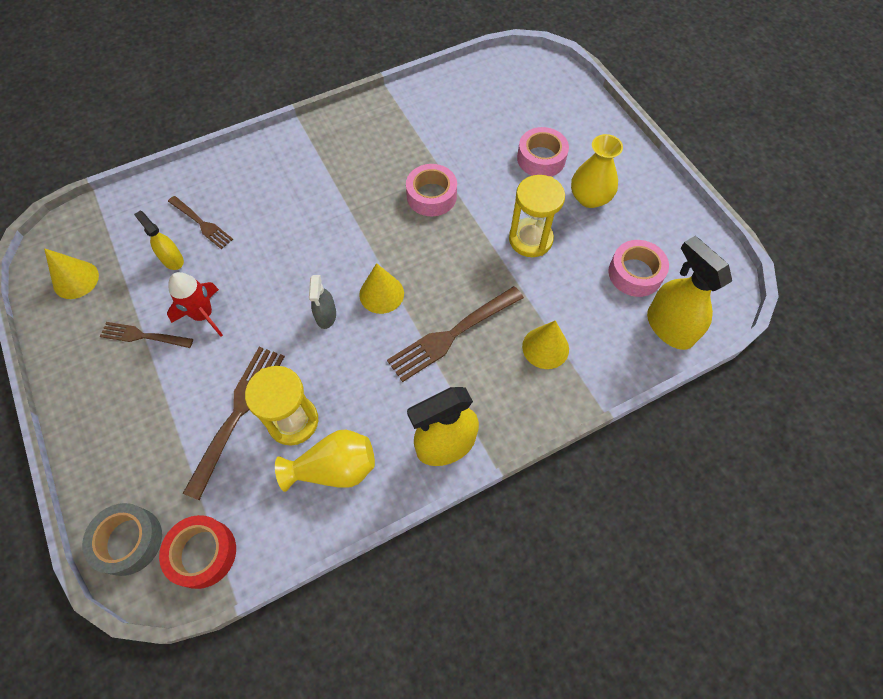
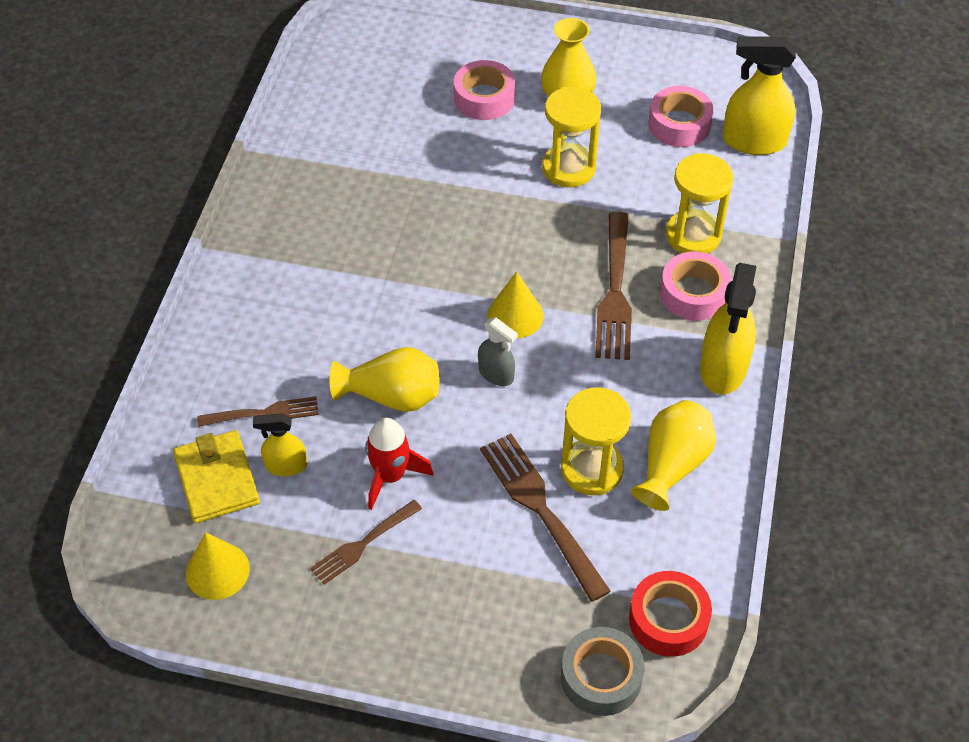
camera: 50 degrees left, 10 degrees down
pink tape [406,164,457,216] -> pink tape moved to [660,251,732,321]
yellow cone [522,320,569,369] -> yellow hourglass [666,153,734,254]
none -> yellow wallet [173,430,260,523]
none -> yellow vase [329,347,439,412]

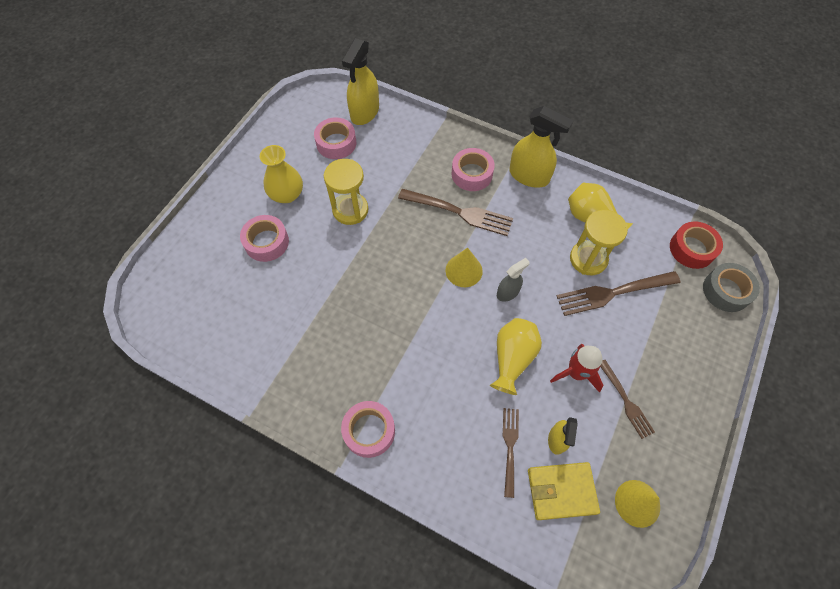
camera: 75 degrees left, 10 degrees up
yellow hourglass [666,153,734,254] -> none
none -> pink tape [341,401,395,458]

